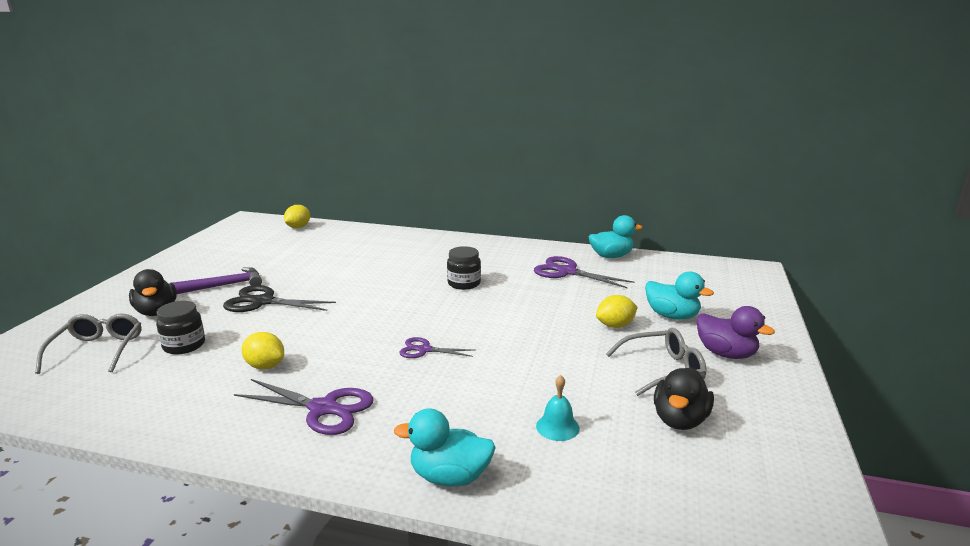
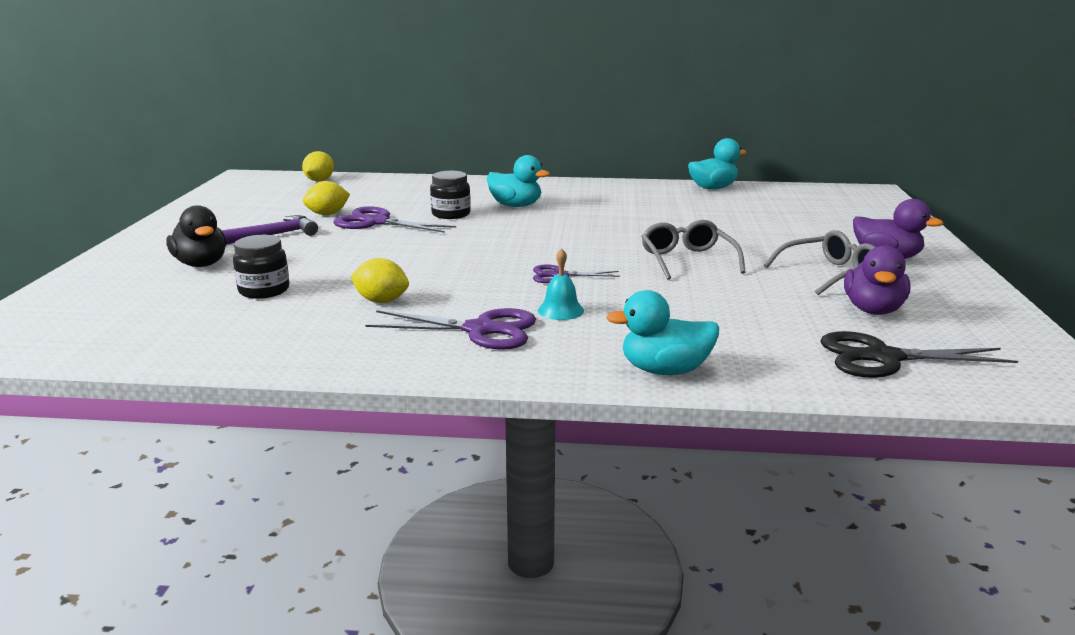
camera: 10 degrees left, 0 degrees up
grey glasses [35,314,141,374] -> grey glasses moved to [641,220,746,280]
black scissors [223,285,336,312] -> black scissors moved to [821,331,1018,378]
black jar [447,246,481,290] -> black jar moved to [430,171,471,219]
purple scissors [534,256,634,289] -> purple scissors moved to [333,207,456,233]
turquoise bell [536,375,580,441] -> turquoise bell moved to [538,248,584,320]
yellow lemon [596,295,638,328] -> yellow lemon moved to [303,181,350,215]
turquoise duck [645,271,714,320] -> turquoise duck moved to [487,155,550,207]
black duck [654,367,714,430] -> purple duck [844,245,911,315]

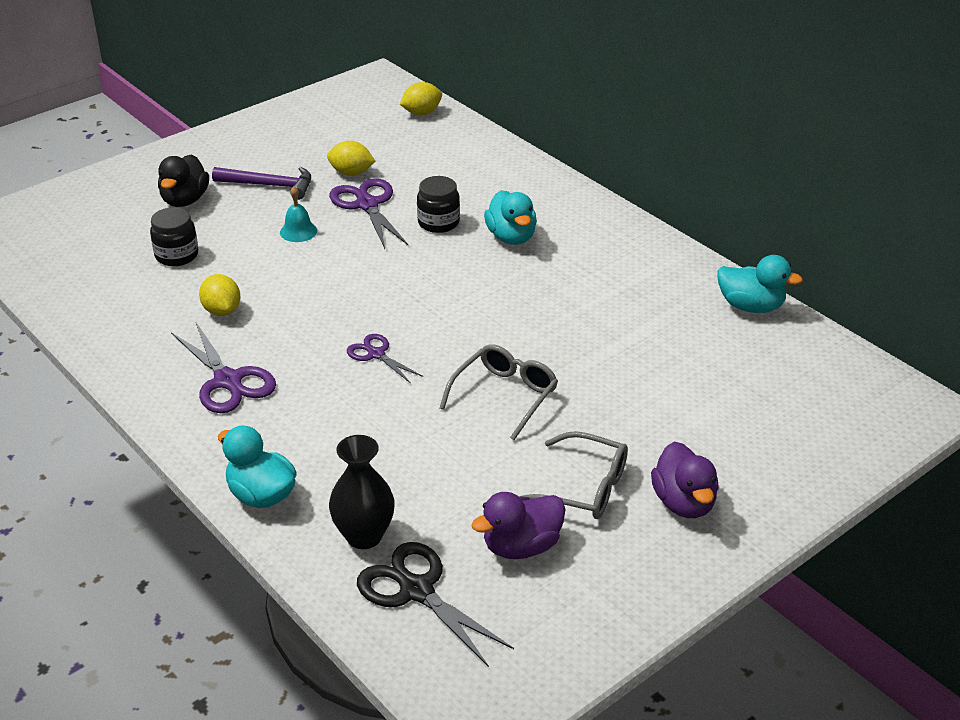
camera: 45 degrees right, 15 degrees up
turquoise bell [538,248,584,320] -> turquoise bell moved to [280,186,317,242]
none -> black vase [329,435,395,549]

